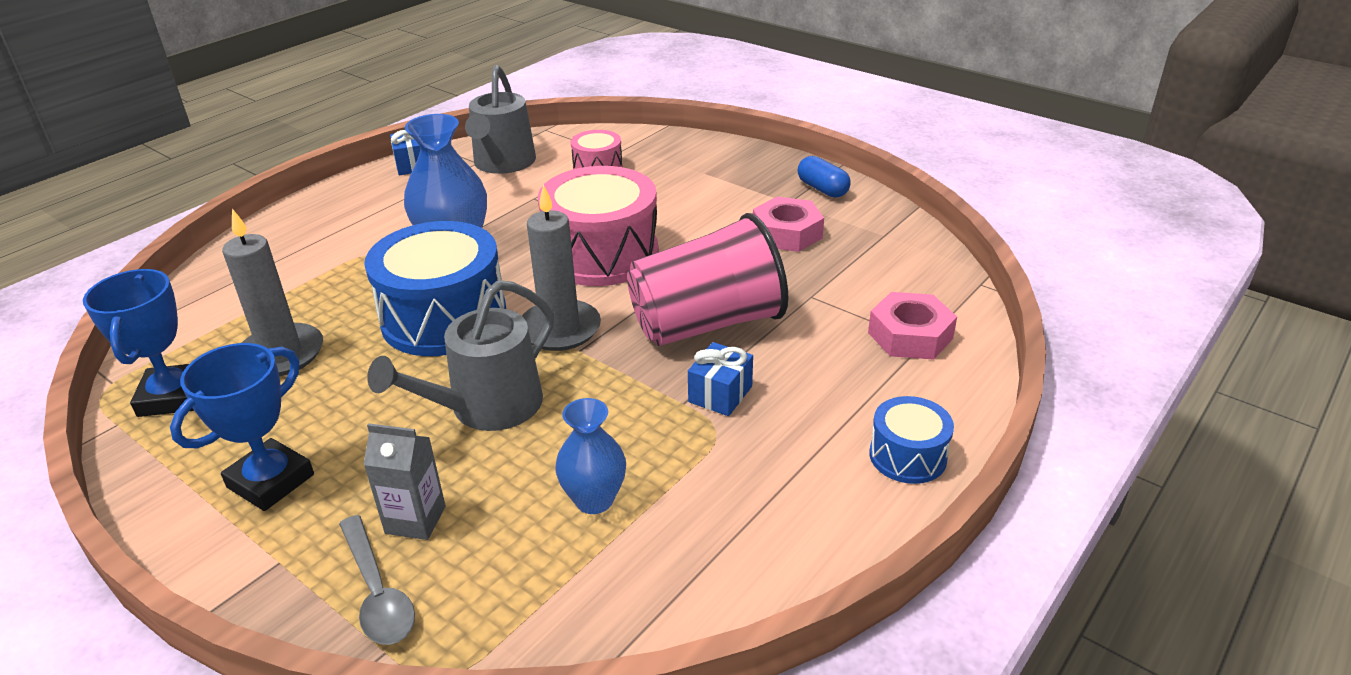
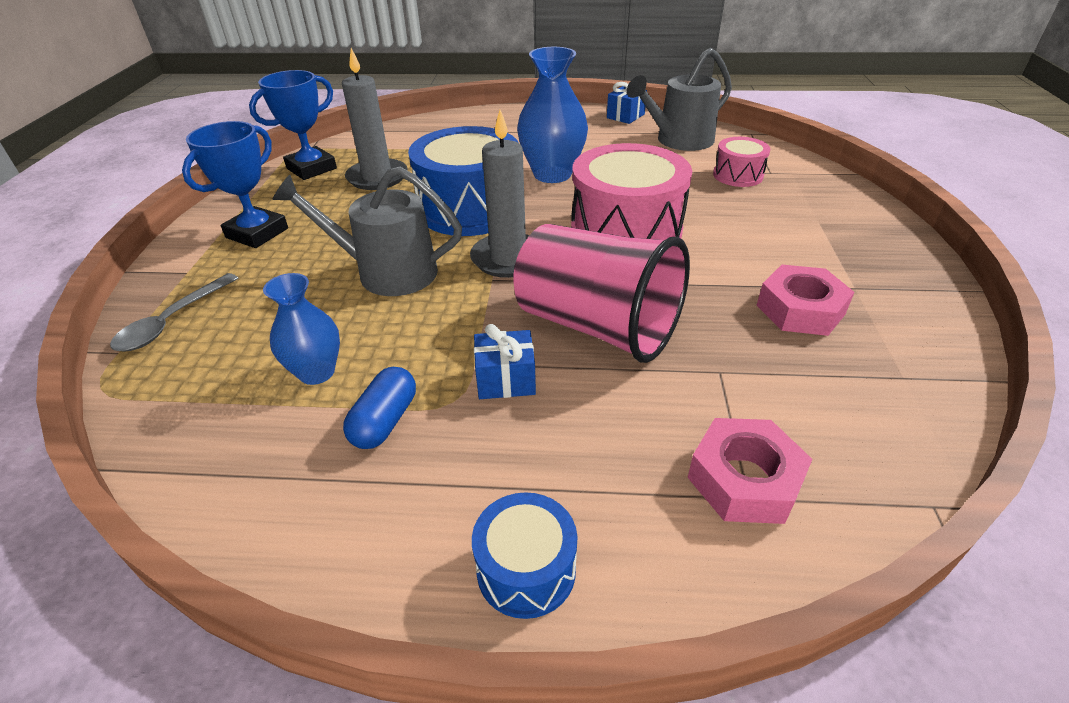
camera: 55 degrees right, 5 degrees up
blue trophy [170,343,314,511] -> blue trophy turned 60 degrees counterclockwise [182,121,288,248]
grey carton [363,423,446,540] -> none
blue capsule [798,156,850,198] -> blue capsule moved to [343,367,416,449]

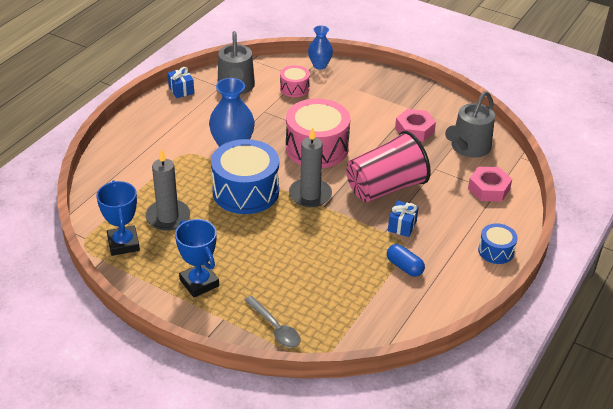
camera: 65 degrees left, 0 degrees up
blue vase [263,273,340,385] -> blue vase moved to [308,25,333,69]
grey watering can [272,167,462,296] -> grey watering can moved to [445,91,495,158]

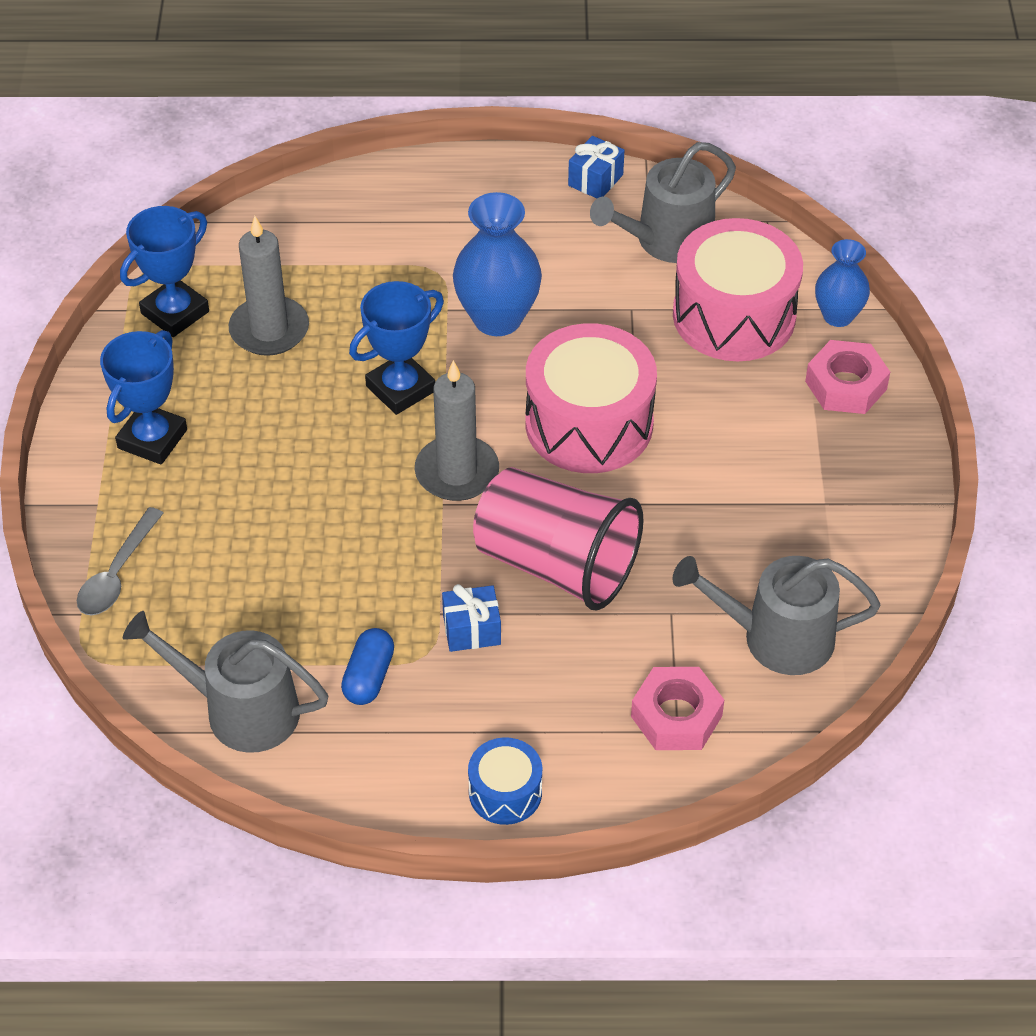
camera: 60 degrees right, 10 degrees up
blue drum [211,139,279,214] -> blue trophy [349,281,444,415]
pink drum [280,65,310,97] -> pink drum [673,218,803,361], size x1.98
pink nut [395,109,436,142] -> pink nut moved to [805,340,890,414]
none -> grey watering can [123,611,328,753]

